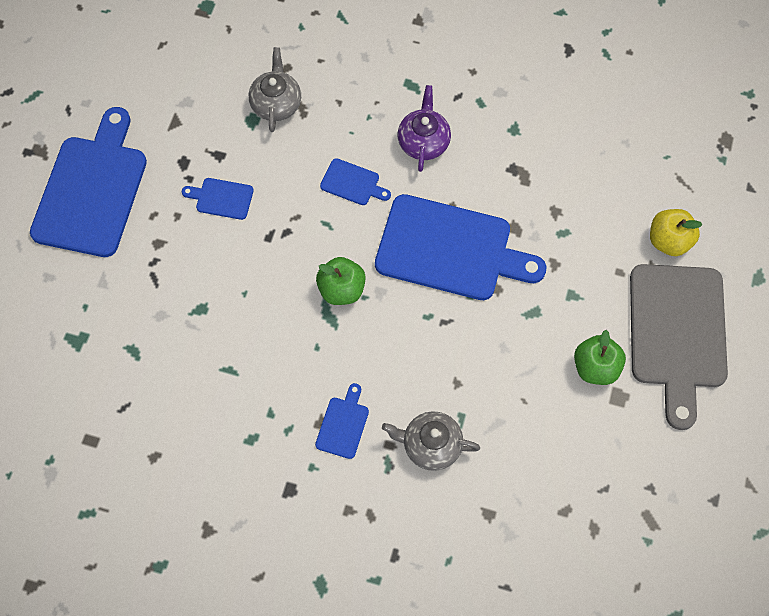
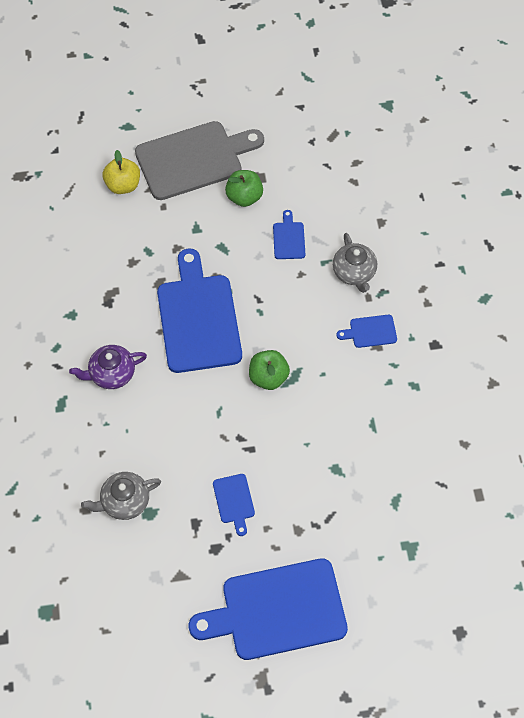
camera: 115 degrees left, 5 degrees down
blue cutting board [320,158,391,205] -> blue cutting board moved to [273,210,305,259]

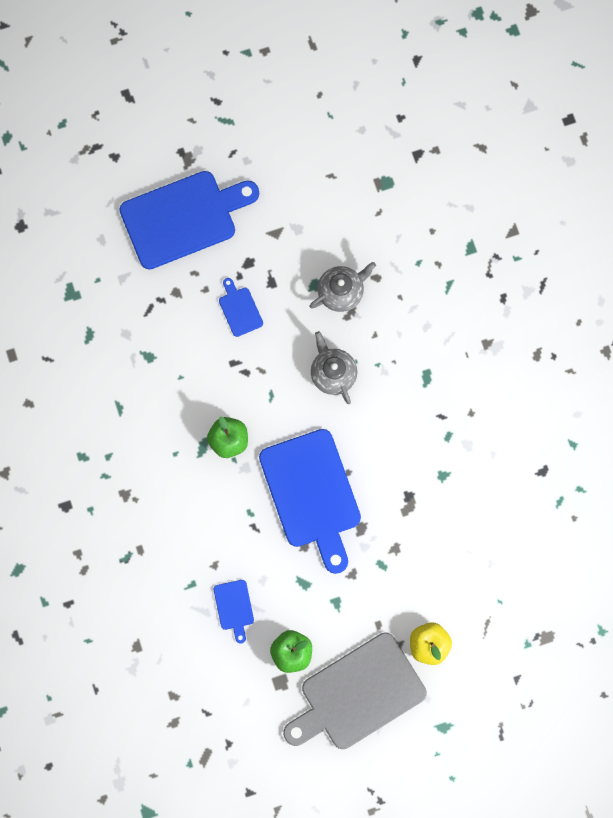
camera: 170 degrees right, 15 degrees up
purple teapot [69,345,147,389] -> none
grey teapot [333,233,377,293] -> grey teapot moved to [311,331,357,404]
blue cutting board [336,315,397,348] -> none

